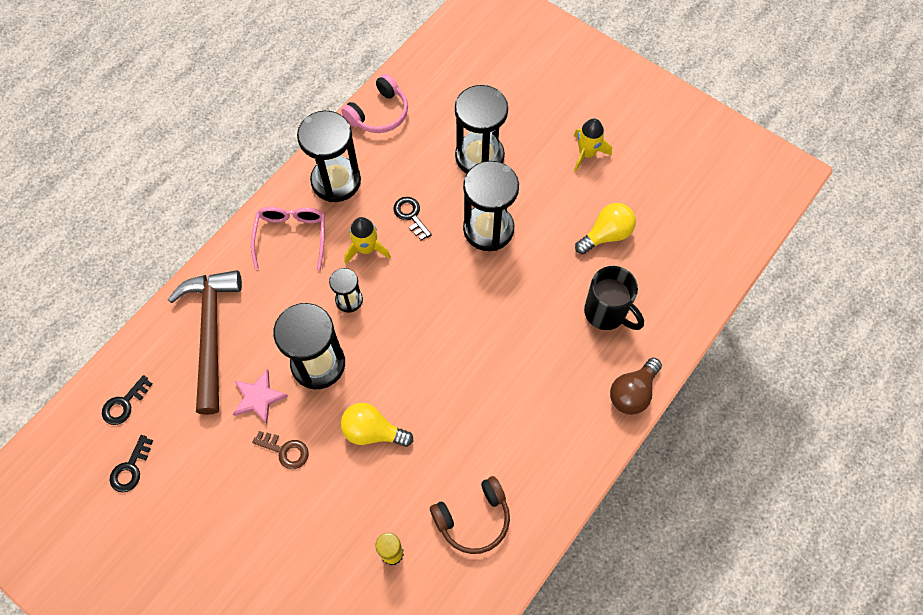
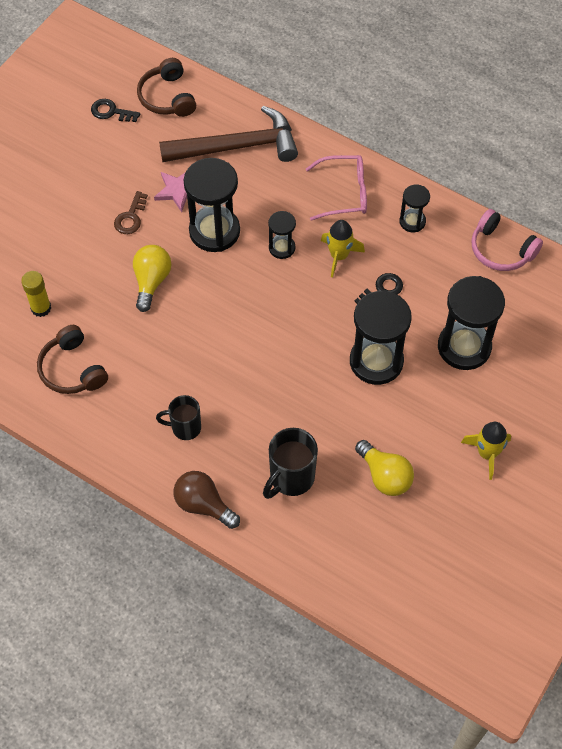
camera: 85 degrees right, 5 degrees down
black key [102,375,152,425] -> brown headphones [137,58,196,117]
black hourglass [297,111,361,202] -> black hourglass [399,184,430,232], size x0.52
none -> black mug [156,395,201,440]

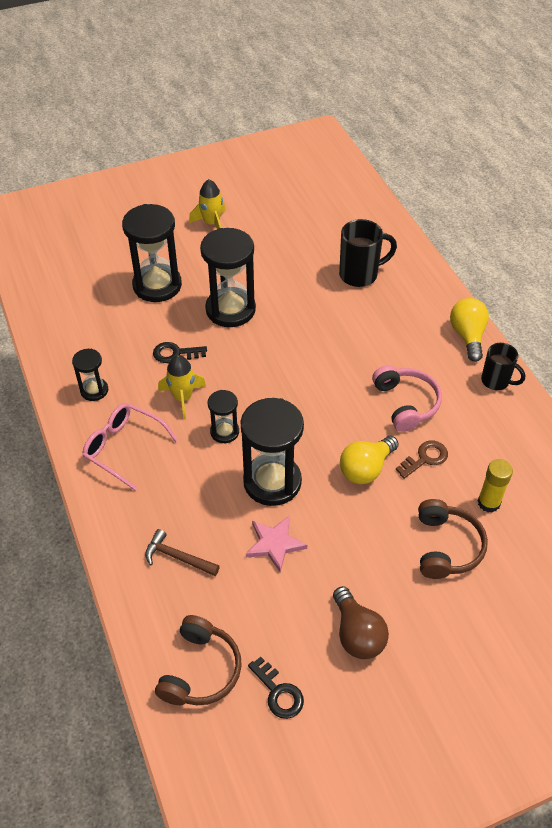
camera: 145 degrees left, 10 degrees down
brown headphones [37,325,108,394] -> brown headphones moved to [418,499,488,579]
brown key [114,191,148,234] -> brown key moved to [396,441,448,479]
black mug [156,395,201,440] -> black mug moved to [481,343,525,390]
brown hammer [159,106,298,162] -> brown hammer [145,529,220,576], size x0.46
brown light bulb [173,471,240,529] -> brown light bulb moved to [333,586,389,659]
yellow light bulb [355,440,414,496] -> yellow light bulb moved to [450,298,489,362]
pink headphones [471,209,543,271] -> pink headphones moved to [372,365,442,432]

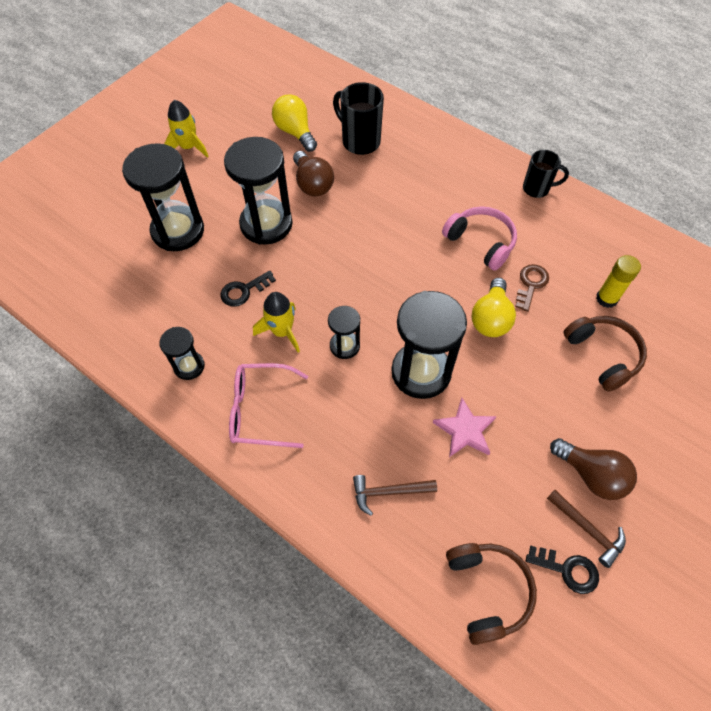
camera: 30 degrees left, 10 degrees up
black mug [339,219,397,287] -> black mug turned 90 degrees counterclockwise [333,82,384,155]
yellow light bulb [450,298,489,362] -> yellow light bulb moved to [272,94,317,152]
none -> brown light bulb [293,151,334,197]
none -> brown hammer [547,490,626,568]

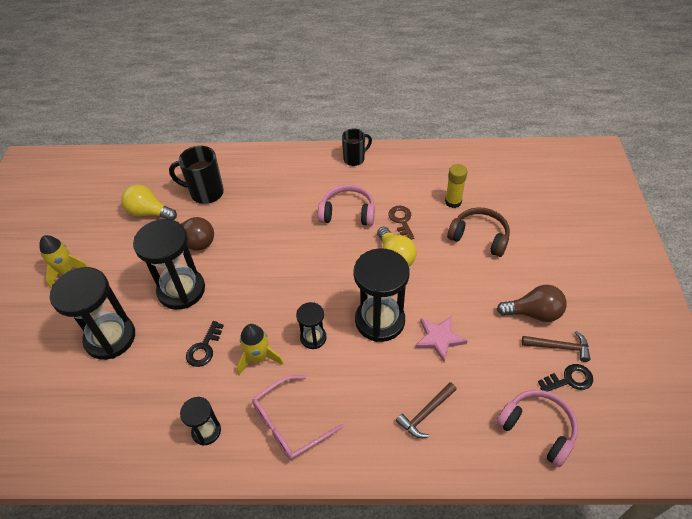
camera: 35 degrees left, 10 degrees down
brown headphones [446,543,537,645] -> pink headphones [496,390,578,467]

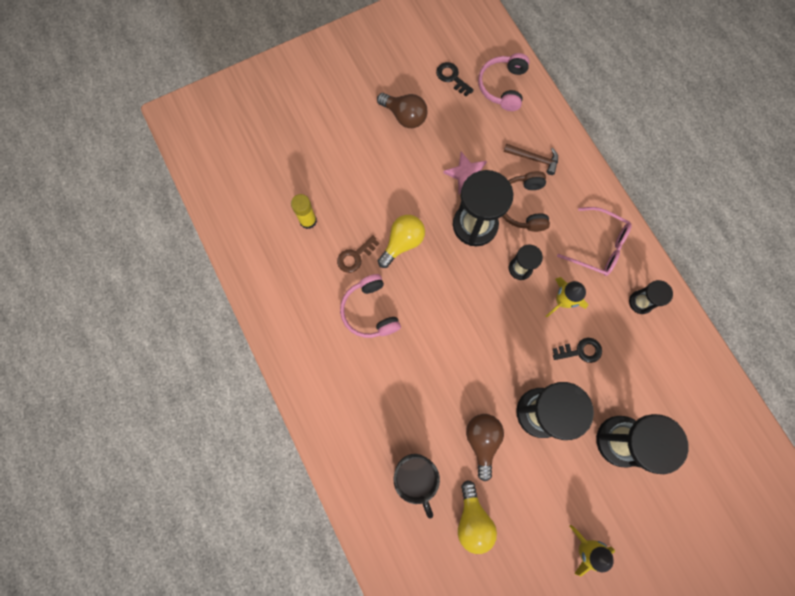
camera: 120 degrees left, 25 degrees up
black mug [342,129,372,166] -> none
brown headphones [447,207,510,257] -> brown headphones moved to [502,171,550,232]
brown light bulb [497,285,567,322] -> brown light bulb turned 150 degrees clockwise [377,93,428,128]
brown hammer [522,331,591,362] -> none

